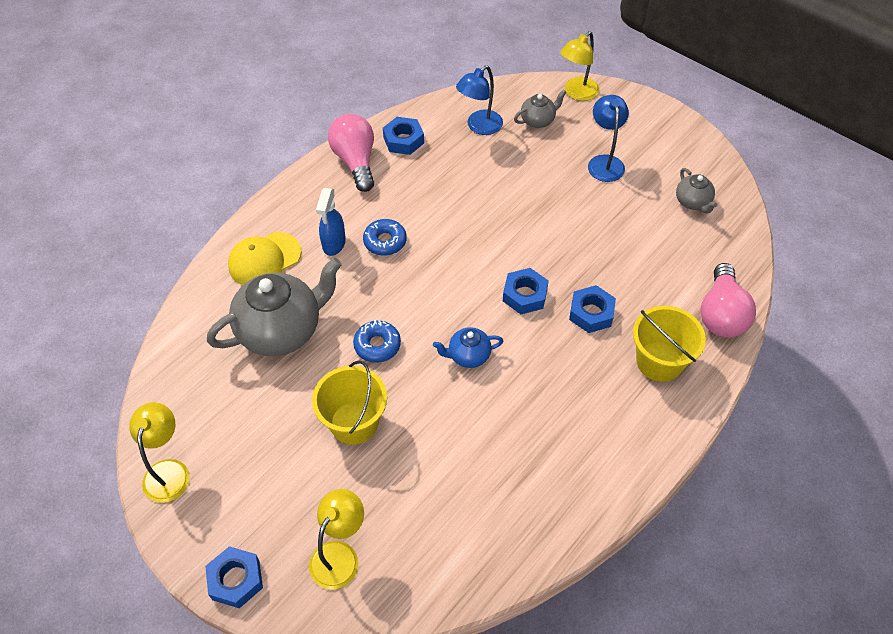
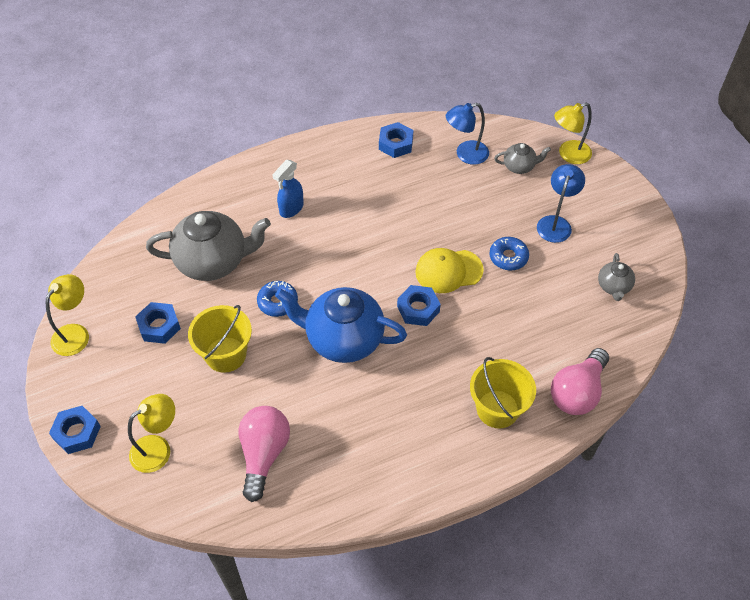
camera: 25 degrees right, 0 degrees up
yellow cap [228,232,302,285] -> yellow cap moved to [415,248,484,293]
pink light bulb [328,114,374,192] -> pink light bulb moved to [238,406,290,502]
blue donut [363,219,407,256] -> blue donut moved to [489,237,529,270]
blue teapot [433,327,503,368] -> blue teapot [275,287,407,363], size x2.08
blue nut [569,285,616,333] -> blue nut moved to [135,302,181,344]

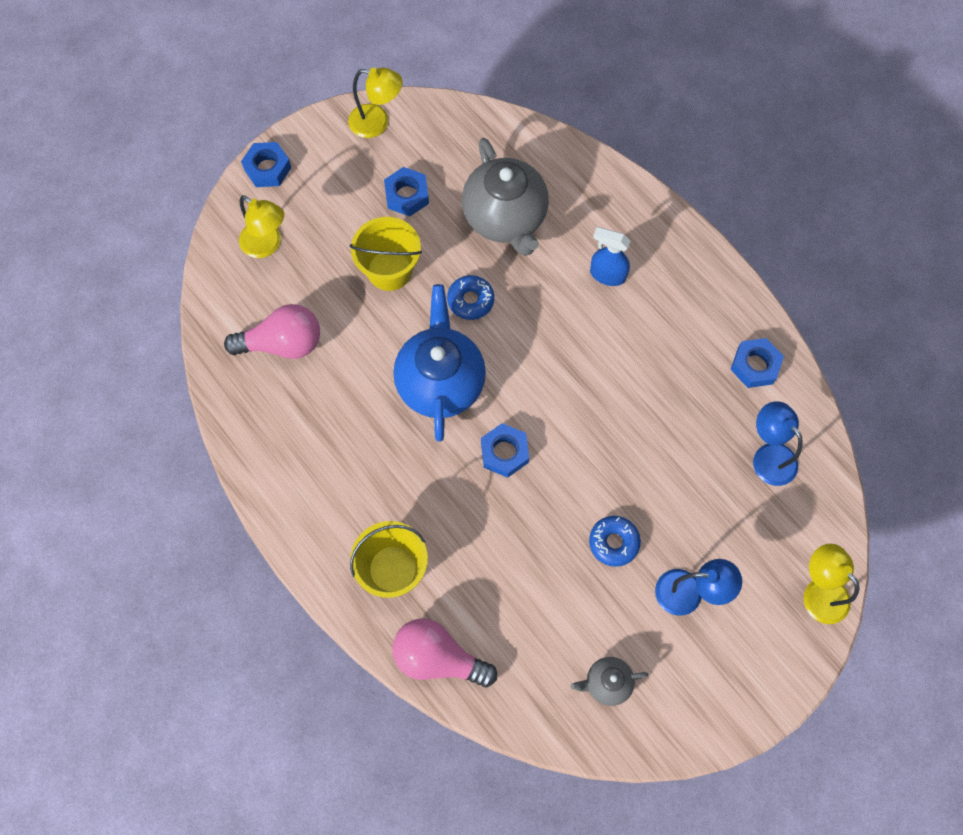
camera: 75 degrees right, 15 degrees up
yellow cap [415,248,484,293] -> none
grey teapot [494,143,551,174] -> none

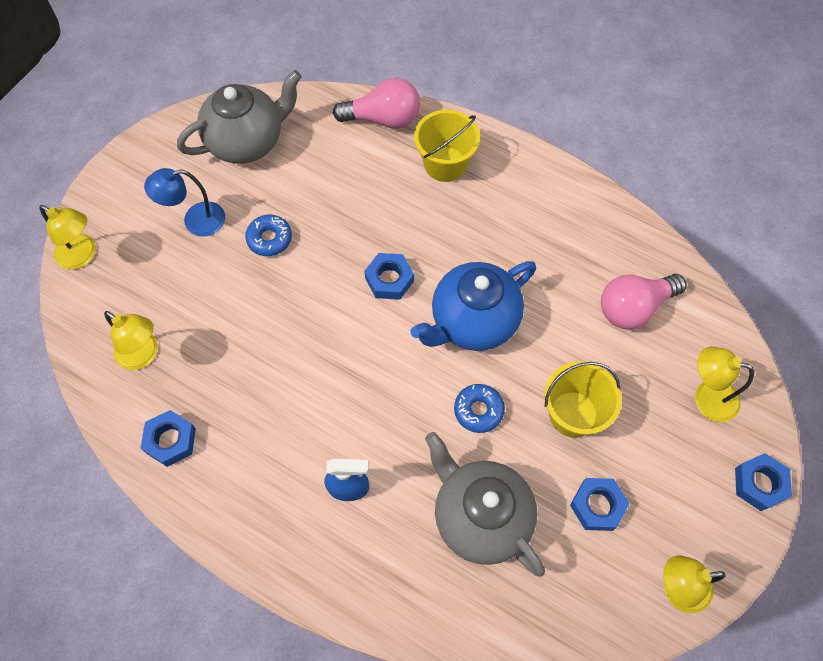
camera: 160 degrees right, 5 degrees down
blue teapot [393,284,486,442] -> blue teapot turned 75 degrees clockwise [411,261,536,351]
grey teapot [571,657,648,706] -> grey teapot [177,70,302,164], size x2.08
blue lamp [753,401,803,486] -> yellow lamp [104,311,158,370]

